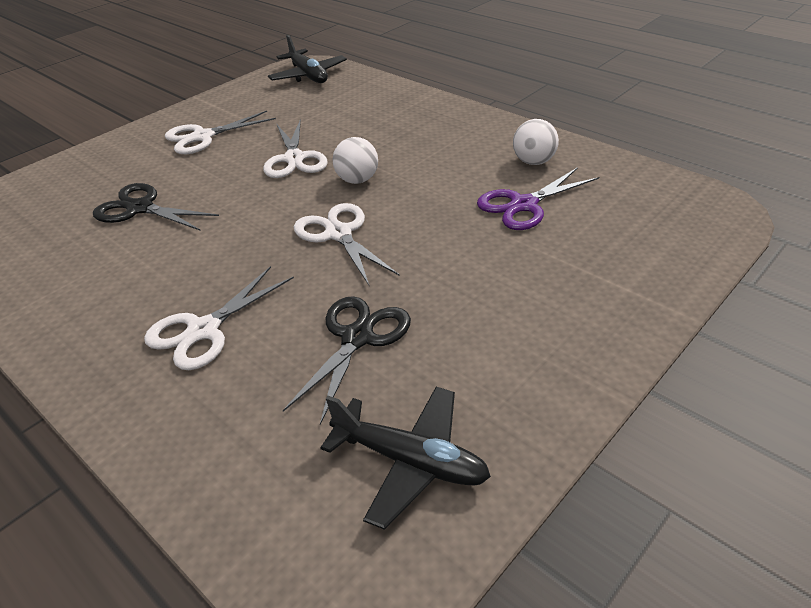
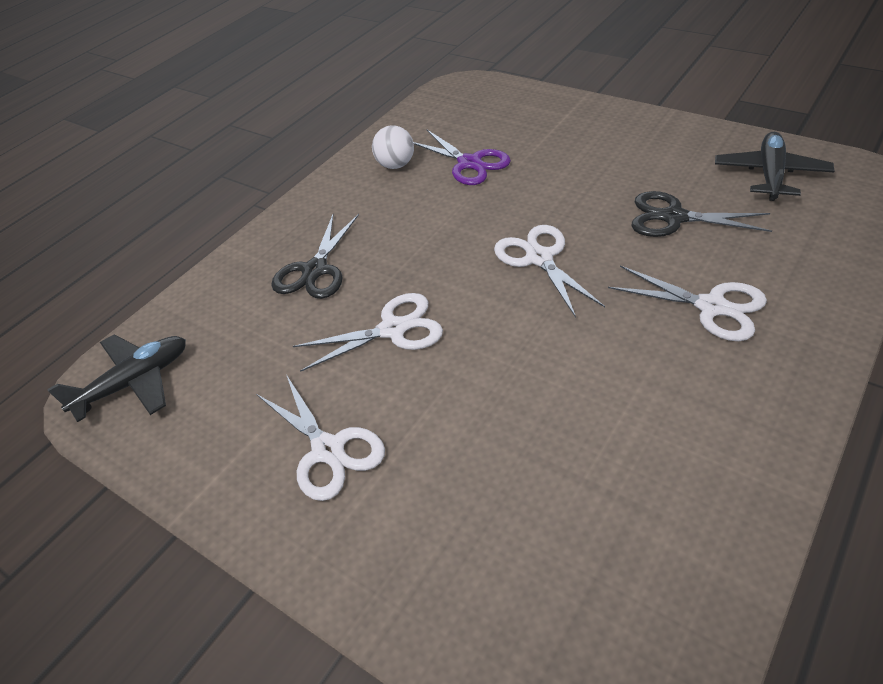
camera: 95 degrees left, 5 degrees up
black scissors [93,183,219,231] -> black scissors moved to [271,214,359,299]
white scissors [294,203,399,285] -> white scissors turned 105 degrees clockwise [494,225,605,318]
white ball [333,137,378,184] -> none

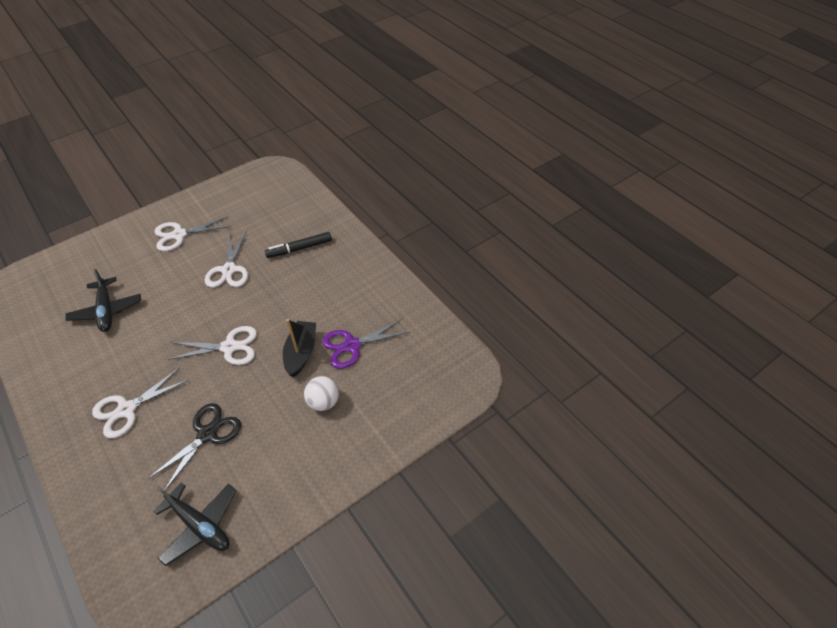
camera: 105 degrees right, 5 degrees up
black plane [47,334,186,422] -> black plane moved to [65,269,141,332]
black scissors [271,214,359,299] -> black marker [265,232,332,258]
white ball [372,125,414,169] -> white ball moved to [304,376,339,411]
none -> black boat [283,319,316,377]

